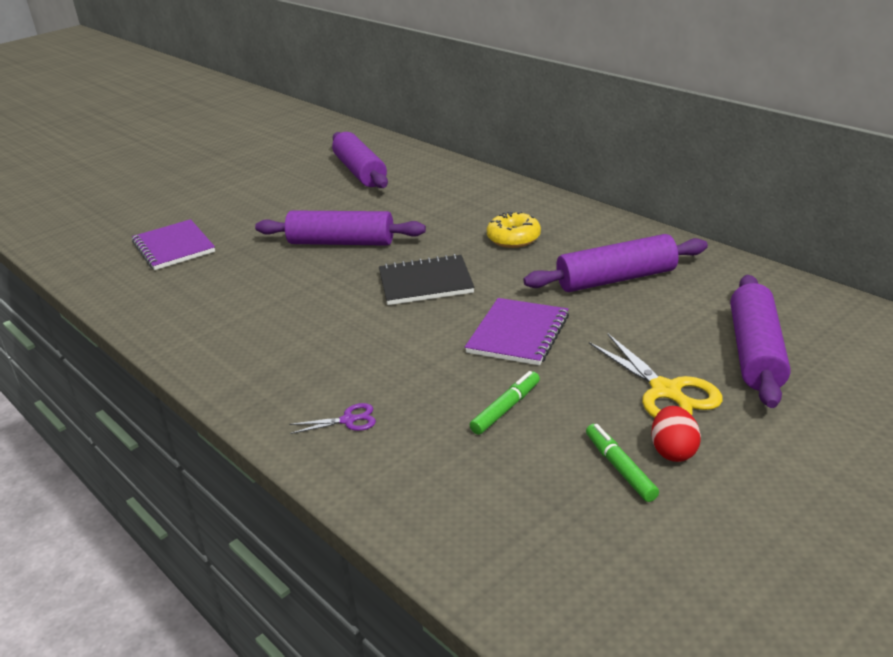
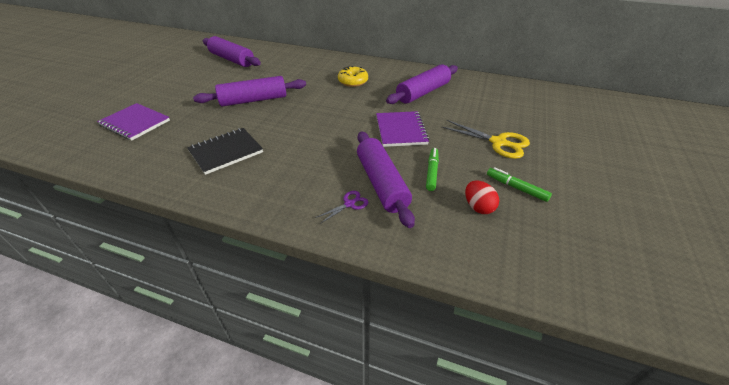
camera: 30 degrees left, 10 degrees up
black notebook [379,254,475,305] -> black notebook moved to [187,128,263,175]
red egg [651,406,701,462] -> red egg moved to [465,181,499,214]
purple rolling pin [730,275,790,408] -> purple rolling pin moved to [357,131,415,228]

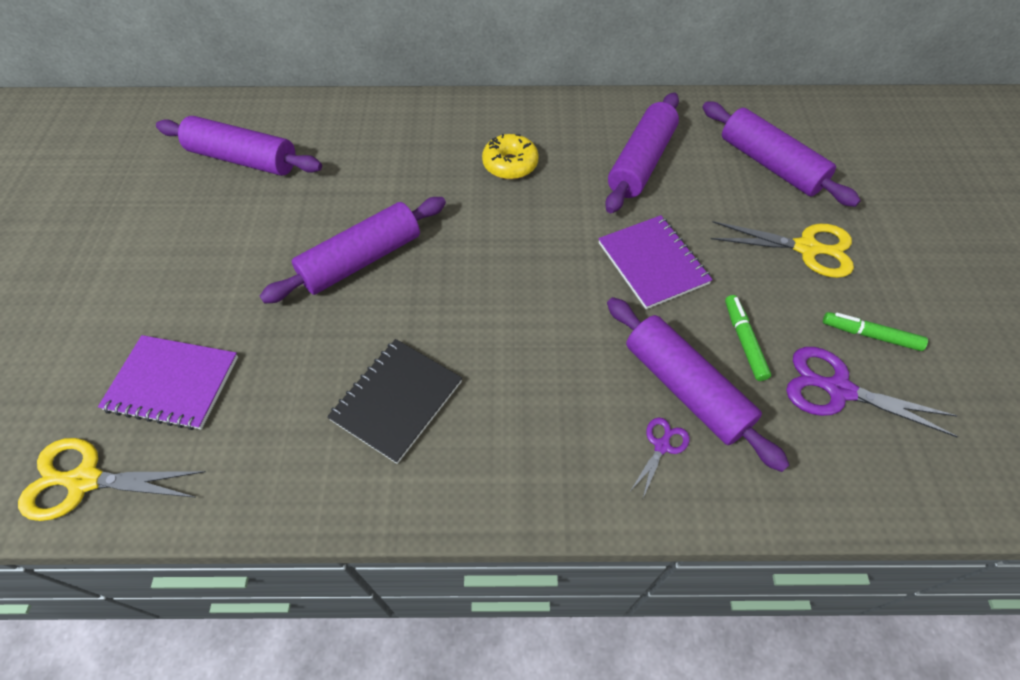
camera: 20 degrees left, 15 degrees up
red egg [465,181,499,214] -> purple scissors [786,347,958,437]
none -> yellow scissors [18,438,205,521]
none -> purple rolling pin [703,101,861,207]

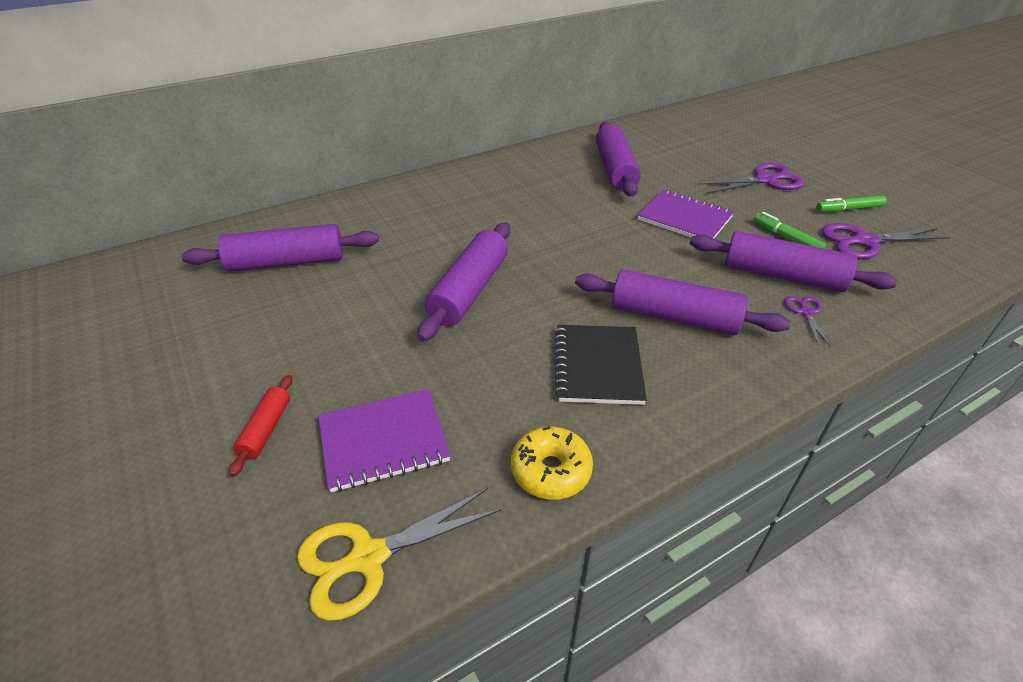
camera: 30 degrees left, 15 degrees down
yellow donut [482,134,539,179] -> yellow donut moved to [511,426,593,500]
purple rolling pin [703,101,861,207] -> purple rolling pin moved to [575,270,790,335]
yellow scissors [711,221,854,278] -> purple scissors [698,163,805,194]
none -> red rolling pin [229,375,293,476]

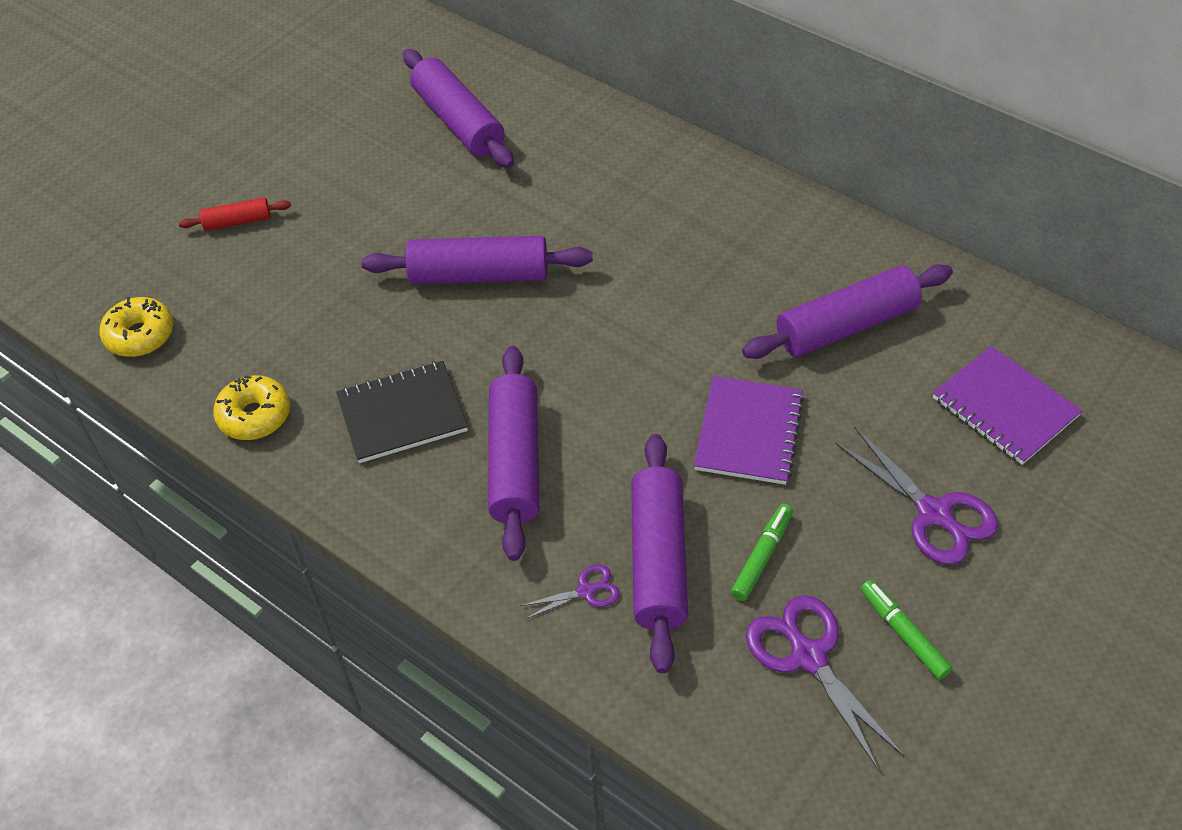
camera: 70 degrees right, 10 degrees up
yellow scissors [297,488,501,621] -> yellow donut [100,297,173,357]
purple notebook [318,389,450,492] -> purple notebook moved to [933,346,1082,465]

